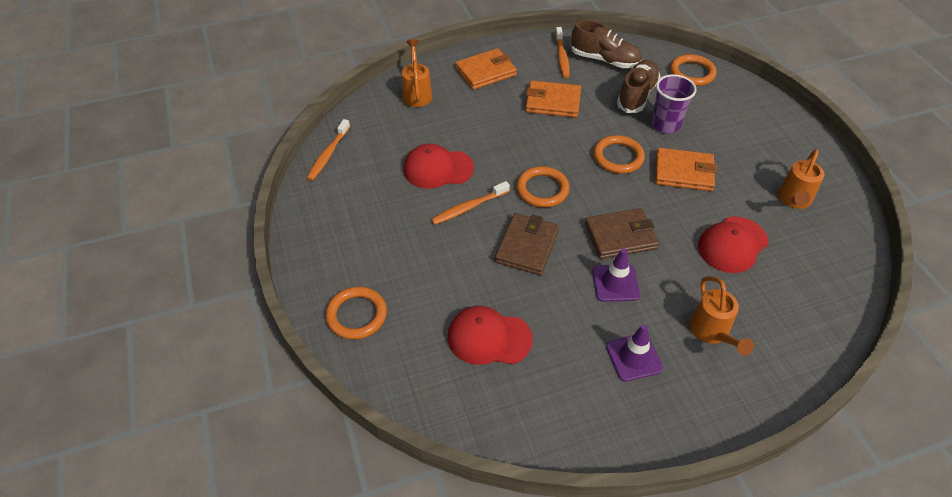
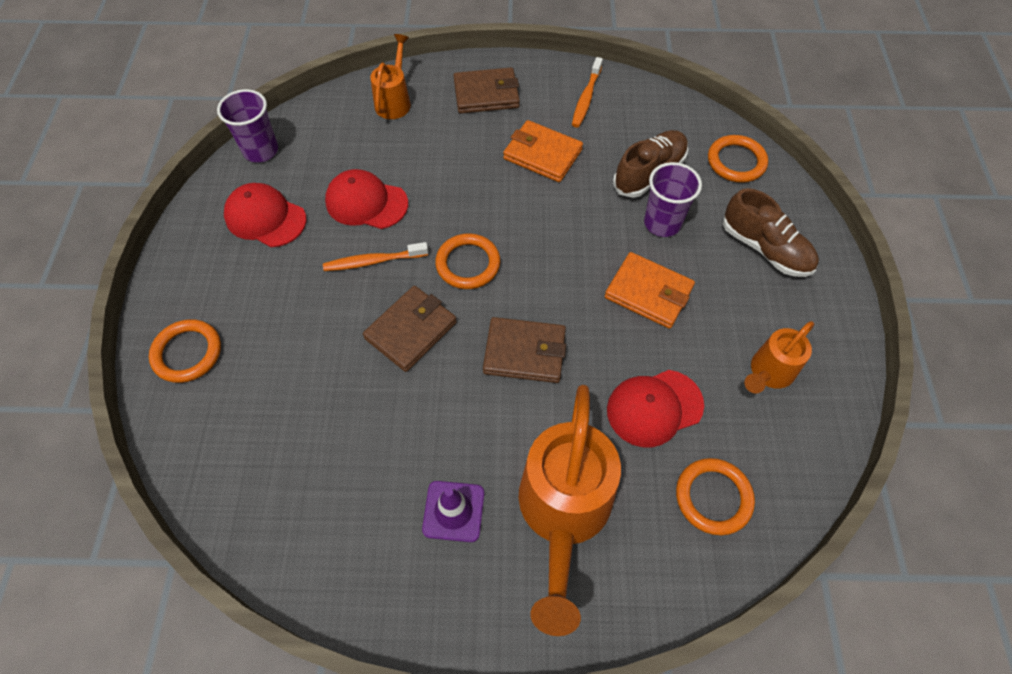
camera: 20 degrees right, 10 degrees up
orange toothbrush [307,119,350,181] -> purple cup [217,89,278,163]
red cap [448,306,533,365] -> red cap moved to [224,183,307,247]
orange wallet [455,48,517,90] -> brown wallet [453,68,520,113]
brown shoe [571,20,642,68] -> brown shoe moved to [723,188,819,277]
purple traffic cone [592,249,640,302] -> none
orange ring [593,135,645,174] -> orange ring moved to [676,458,755,535]
orange watering can [689,276,754,356] -> orange watering can [519,385,621,636], size x1.90

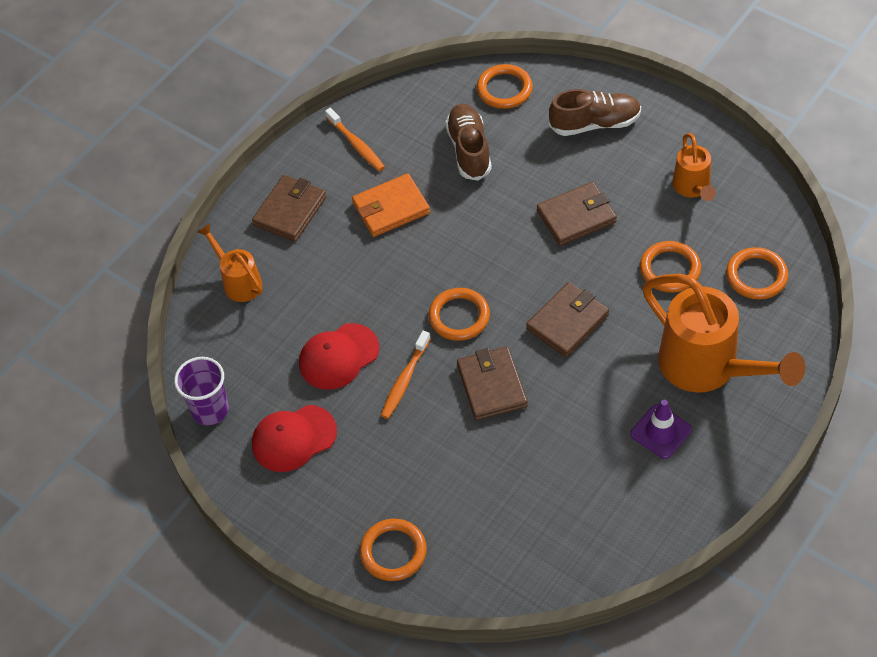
camera: 50 degrees left, 5 degrees down
orange wallet [605,252,695,329] -> brown wallet [537,182,617,246]
red cap [607,370,704,447] -> orange ring [640,241,701,293]
purple cup [644,162,702,237] -> none

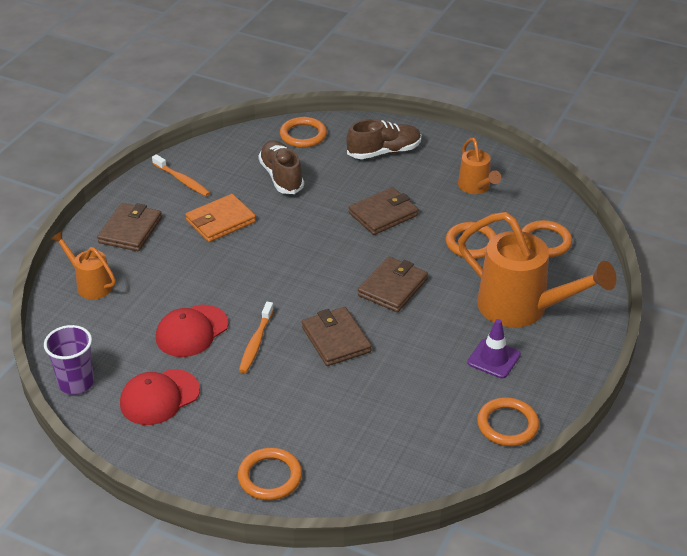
camera: 15 degrees left, 15 degrees down
orange ring [429,288,490,341] -> orange ring moved to [477,398,539,446]

